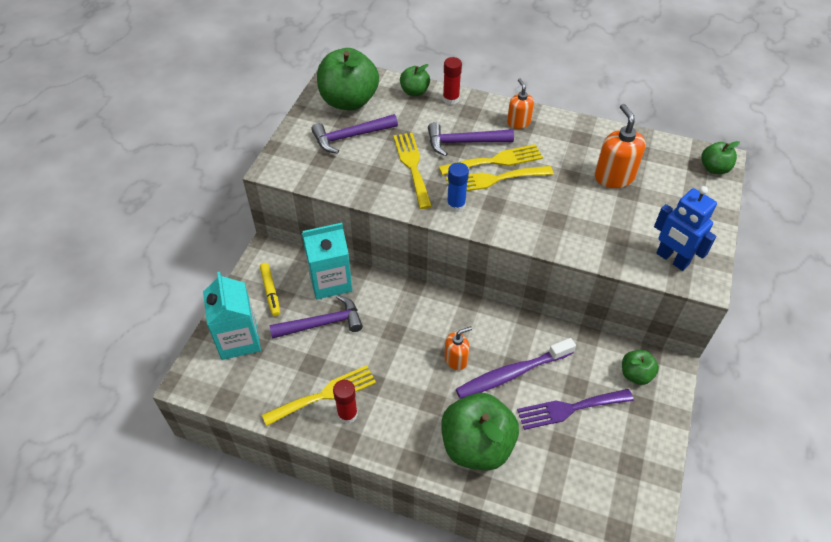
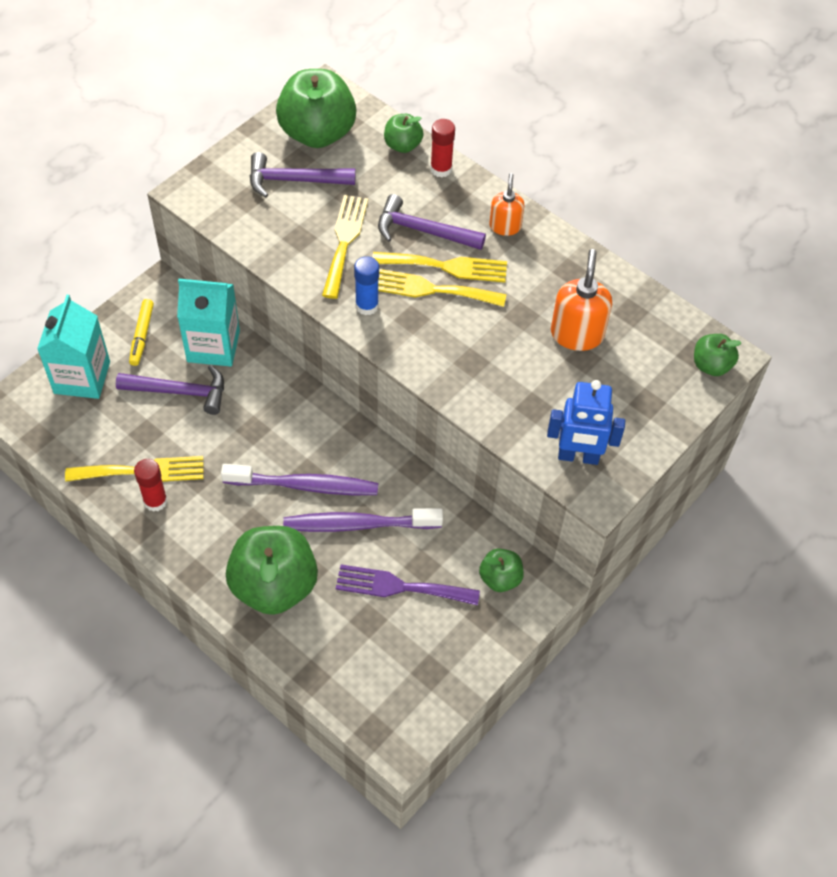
camera: 20 degrees right, 5 degrees up
orange soap dispenser [445,326,472,370] -> purple toothbrush [221,464,378,495]
blue robot [654,186,717,271] -> blue robot turned 60 degrees counterclockwise [547,380,625,465]

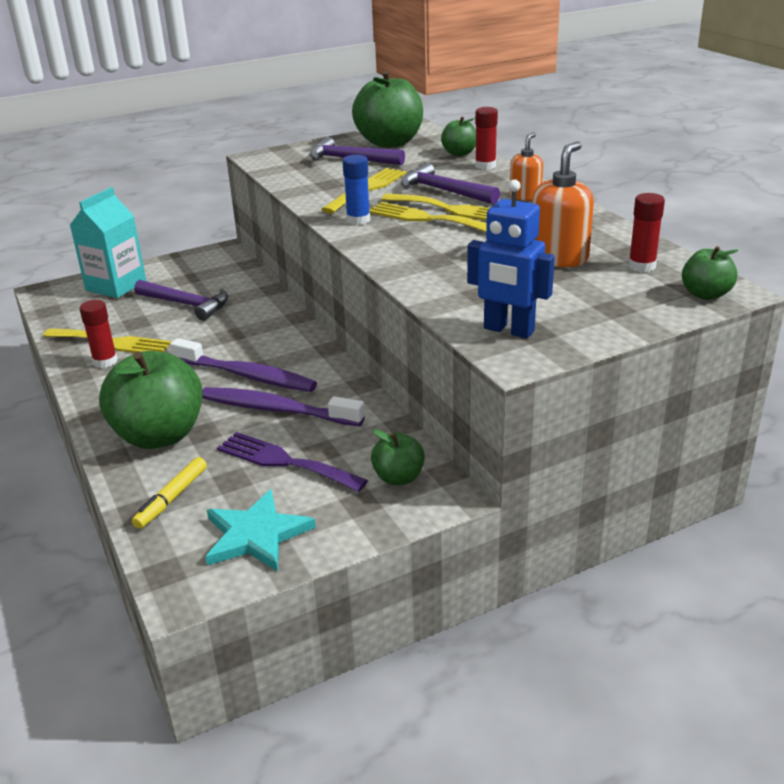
camera: 25 degrees right, 25 degrees down
yellow marker [129,299,154,366] -> yellow marker moved to [132,457,207,529]
turquoise carton [177,279,240,367] -> none
none -> turquoise star [206,489,316,572]
none -> red glue stick [628,193,665,272]

